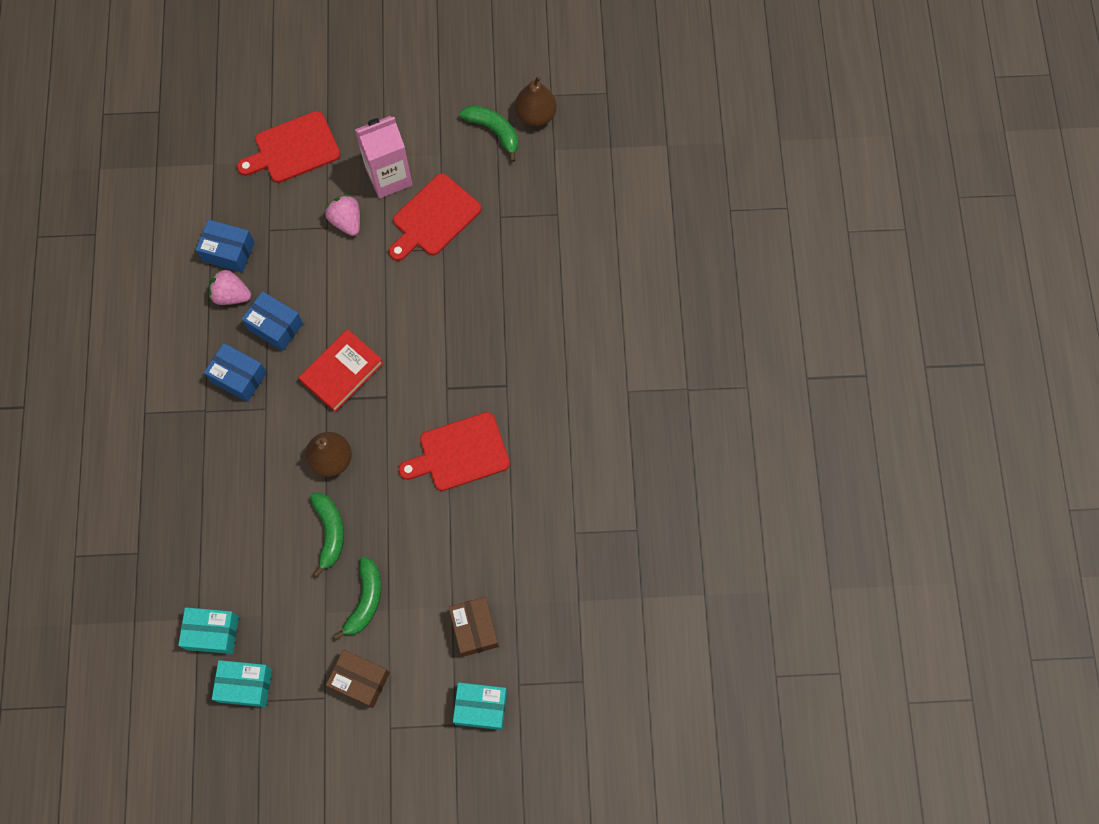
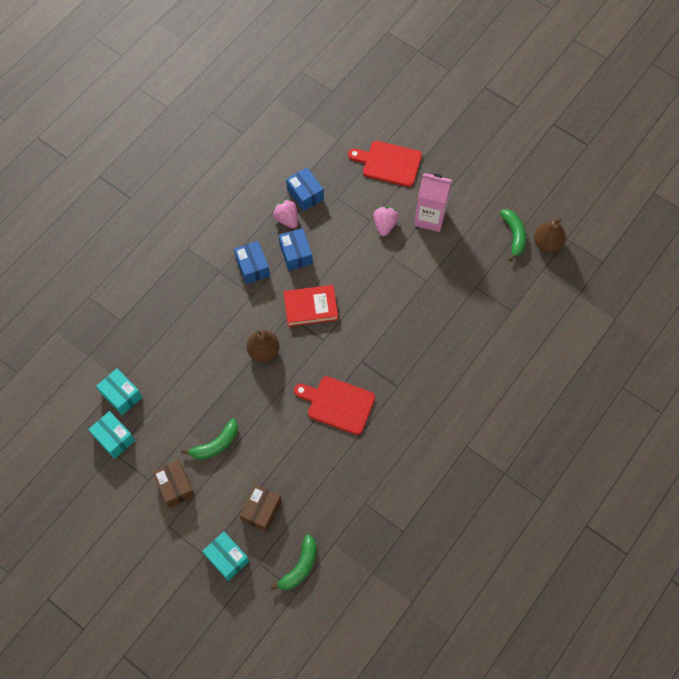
camera: 40 degrees right, 5 degrees down
green banana [310,493,344,577] -> green banana moved to [270,534,316,590]
red cutting board [389,173,481,261] -> none

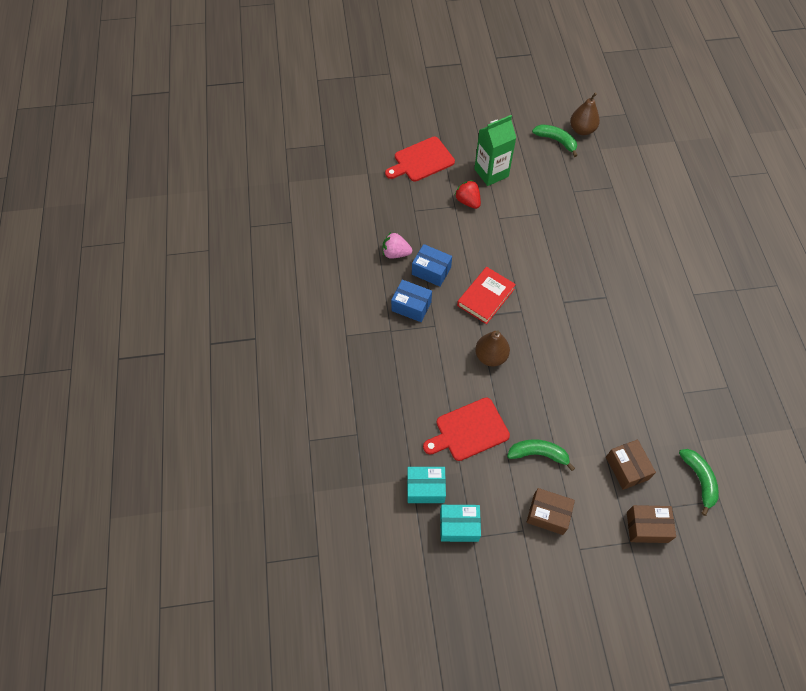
camera: 45 degrees left, 5 degrees down
green banana [181,418,238,460] -> green banana turned 90 degrees counterclockwise [507,439,575,471]
turquoise box [202,532,249,581] -> brown box [627,505,676,543]
blue box [286,167,324,211] -> none
red cutting board [294,376,375,435] -> red cutting board moved to [423,398,510,461]
pink strawberry [373,206,399,236] -> red strawberry [455,180,481,209]
pink carton [414,173,452,232] -> green carton [474,115,516,186]

